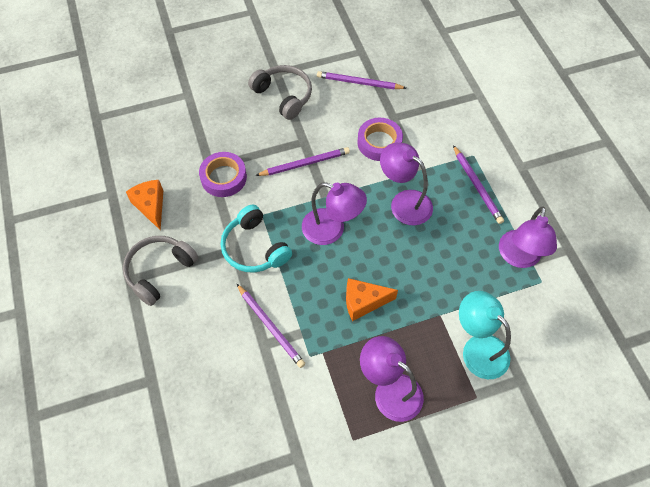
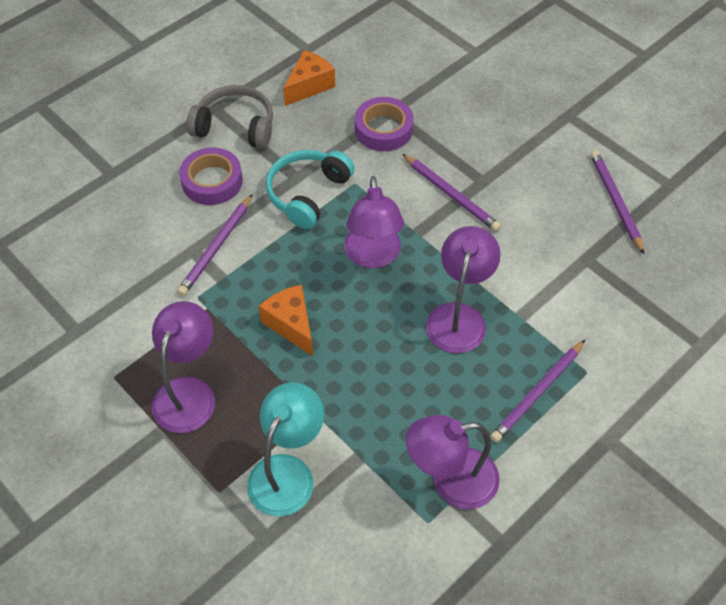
camera: 65 degrees right, 5 degrees down
grey headphones [248,65,312,120] -> none
purple tape [358,118,403,161] -> purple tape moved to [179,147,243,205]

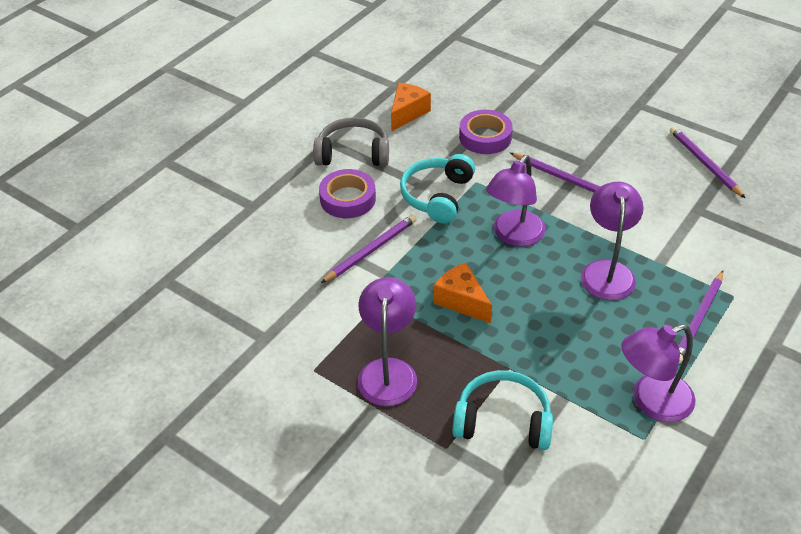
camera: 10 degrees left, 10 degrees down
purple pencil [177,194,253,296] -> purple pencil turned 150 degrees counterclockwise [321,214,417,283]
turquoise lamp [247,382,324,516] -> turquoise headphones [452,370,553,450]
purple lamp [344,176,404,268] -> purple lamp turned 45 degrees clockwise [486,155,545,247]

